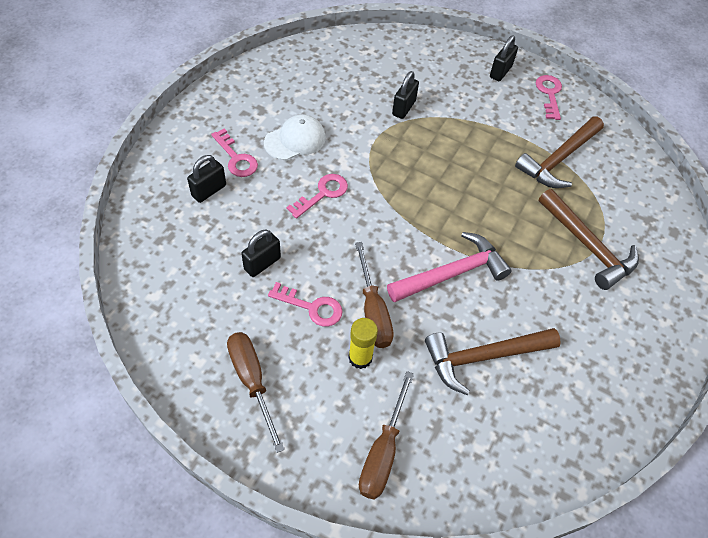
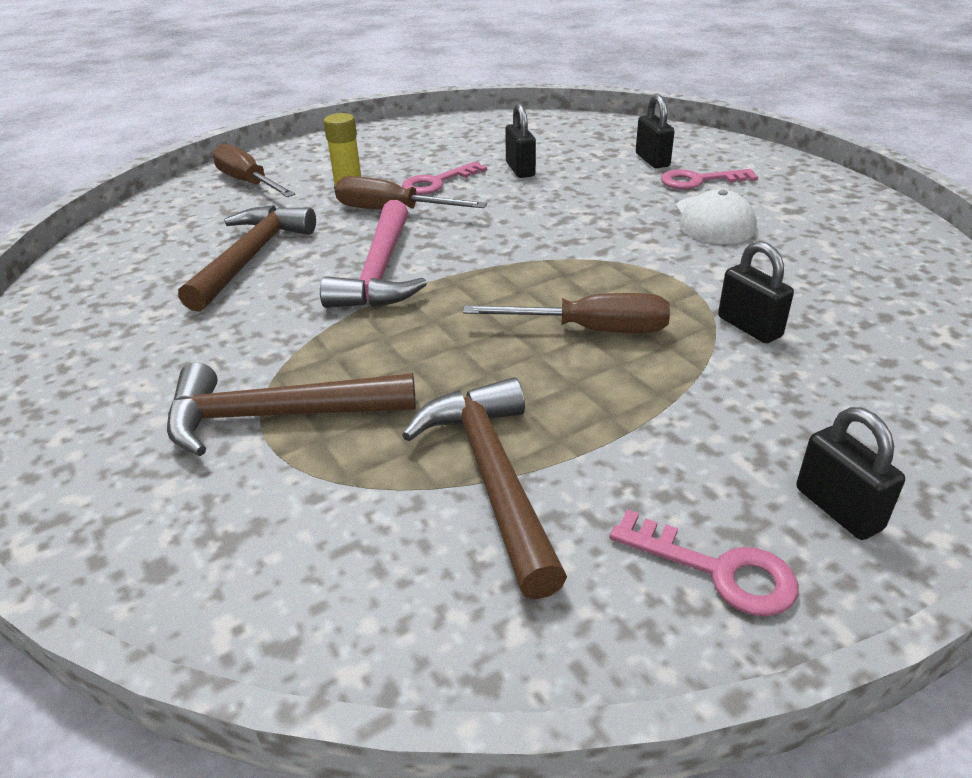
camera: 125 degrees right, 20 degrees down
brown screwdriver [227,332,285,453] -> brown screwdriver moved to [463,293,670,333]
pink key [286,174,348,219] -> none

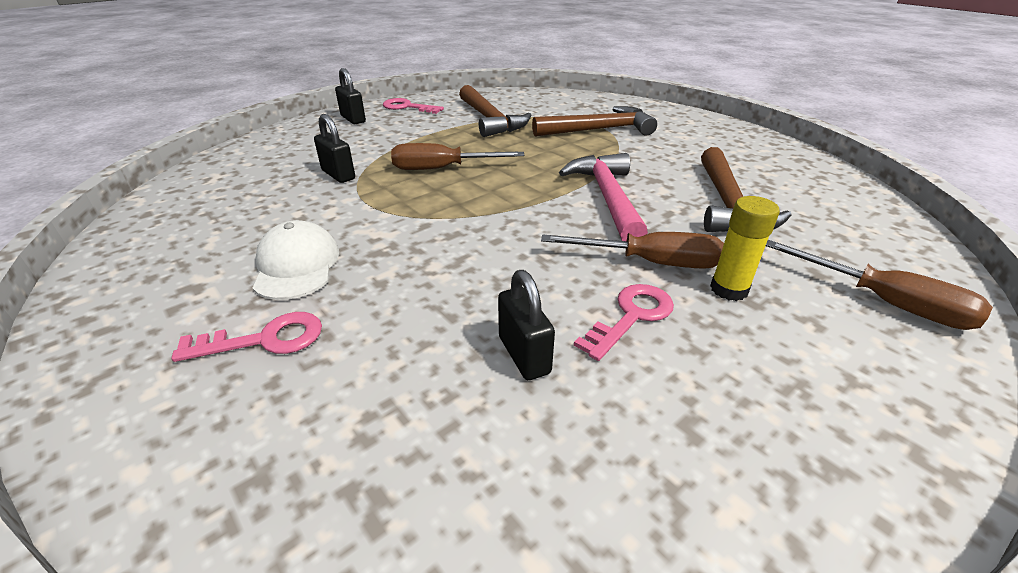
camera: 170 degrees right, 0 degrees up
black padlock [636,94,675,168] -> none

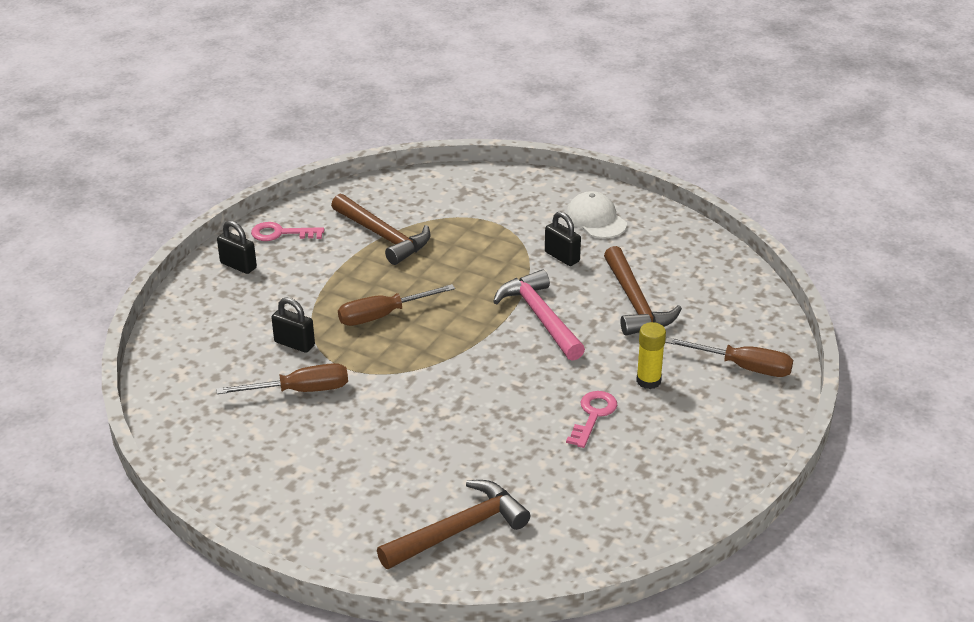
camera: 20 degrees left, 0 degrees up
pink key [172,312,322,362] -> none
white cap [253,220,339,300] -> white cap moved to [566,191,627,239]
black padlock [498,270,555,380] -> black padlock moved to [545,211,581,266]
brown hammer [532,106,657,137] -> brown hammer moved to [377,480,530,569]
brown screwdriver [541,232,724,269] -> brown screwdriver moved to [216,363,348,394]

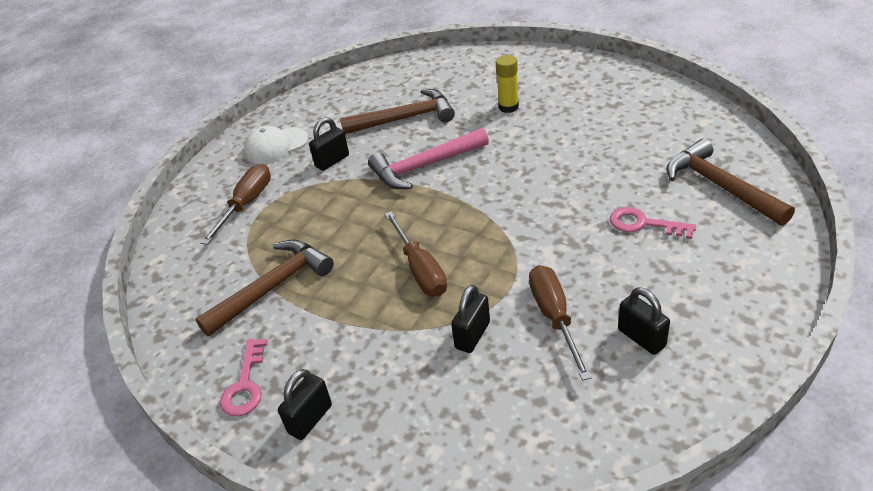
camera: 85 degrees left, 5 degrees up
pink key [566,391,617,448] -> pink key moved to [610,207,696,239]
brown screwdriver [665,337,793,377] -> brown screwdriver moved to [201,164,271,245]
none -> black padlock [618,287,670,355]

